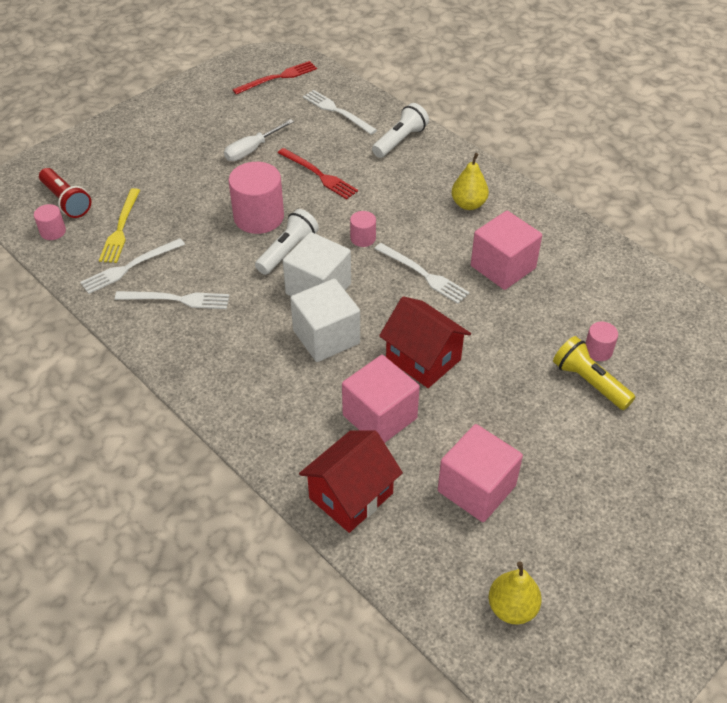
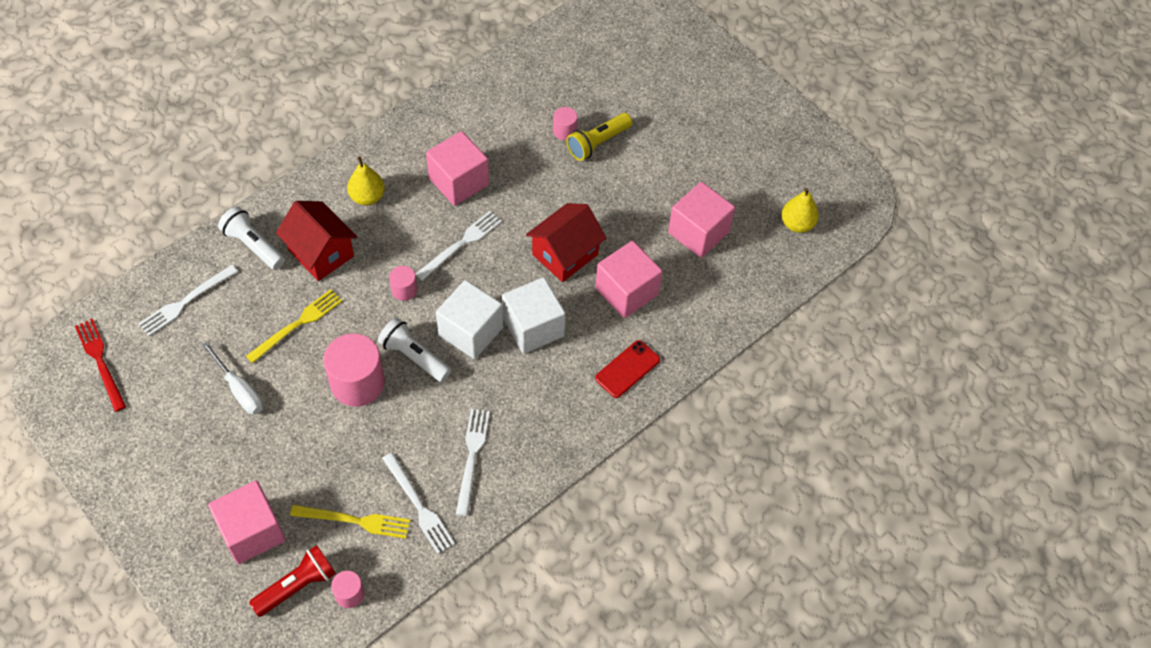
camera: 90 degrees left, 10 degrees up
red fork [278,148,358,199] -> yellow fork [246,289,342,363]
red house [299,430,403,533] -> red house moved to [276,201,357,281]
none -> pink cube [208,481,286,564]
none -> red phone [595,340,660,398]

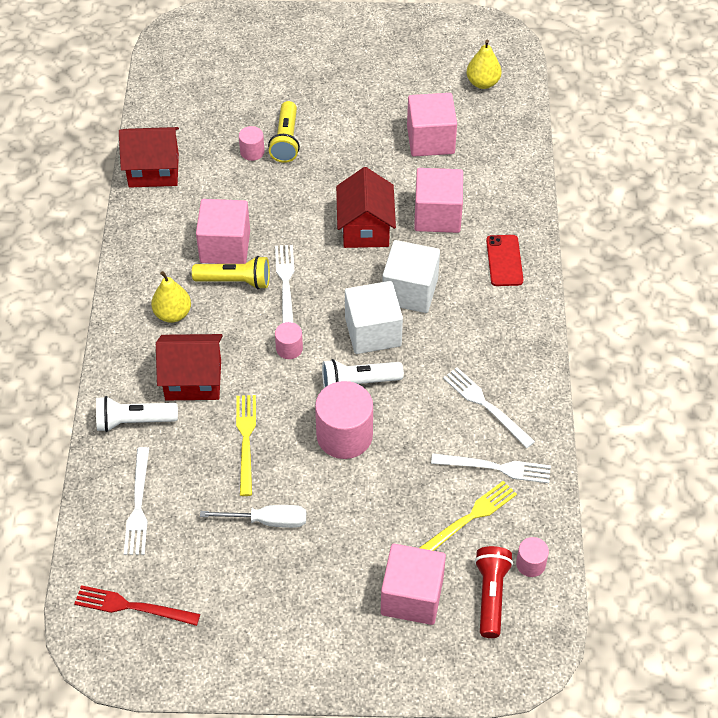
camera: 45 degrees left, 5 degrees down
none -> red house [119,127,179,188]
none -> yellow flashlight [192,256,270,289]

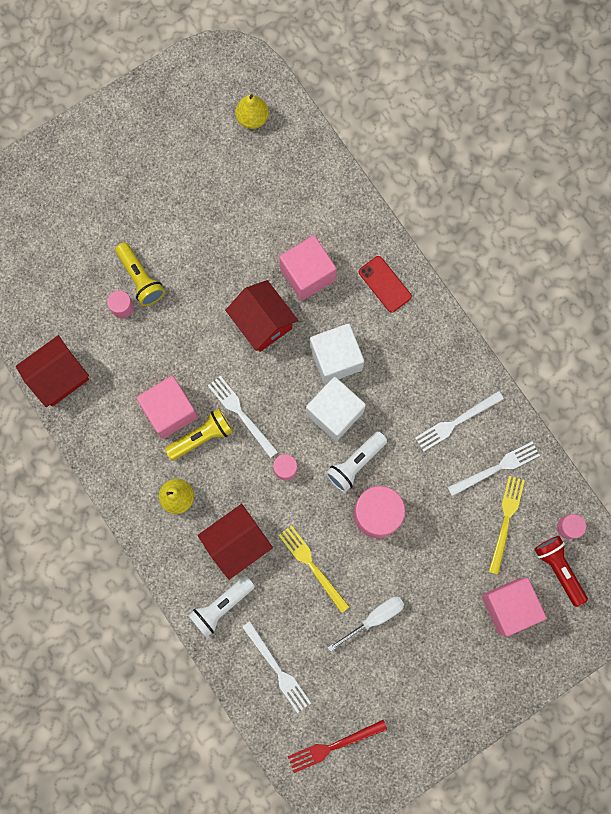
camera: 35 degrees left, 25 degrees up
pink cube [407,93,457,156] -> none
white fork [443,367,535,448] -> white fork turned 45 degrees counterclockwise [415,391,504,452]

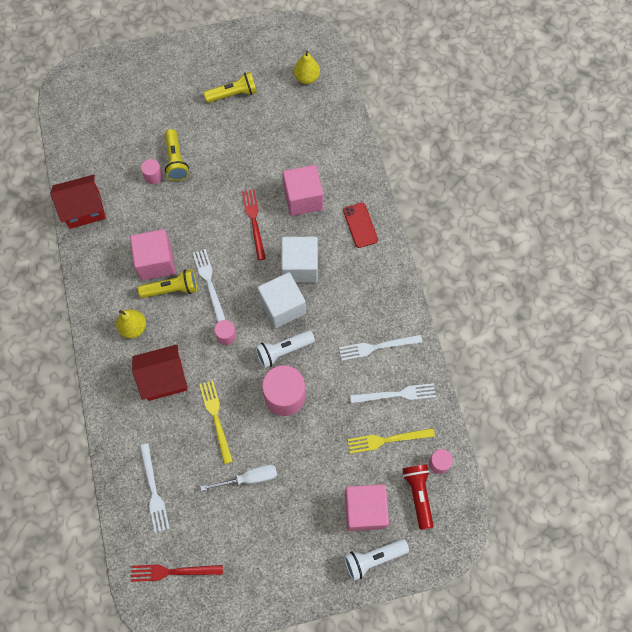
camera: 20 degrees right, 10 degrees down
white flashlight [188,576,255,638] -> white flashlight moved to [344,539,409,581]
red house [225,280,298,352] -> red fork [242,189,266,260]
yellow fork [488,476,525,574] -> yellow fork turned 135 degrees counterclockwise [348,428,435,454]
none -> yellow flashlight [204,72,257,103]

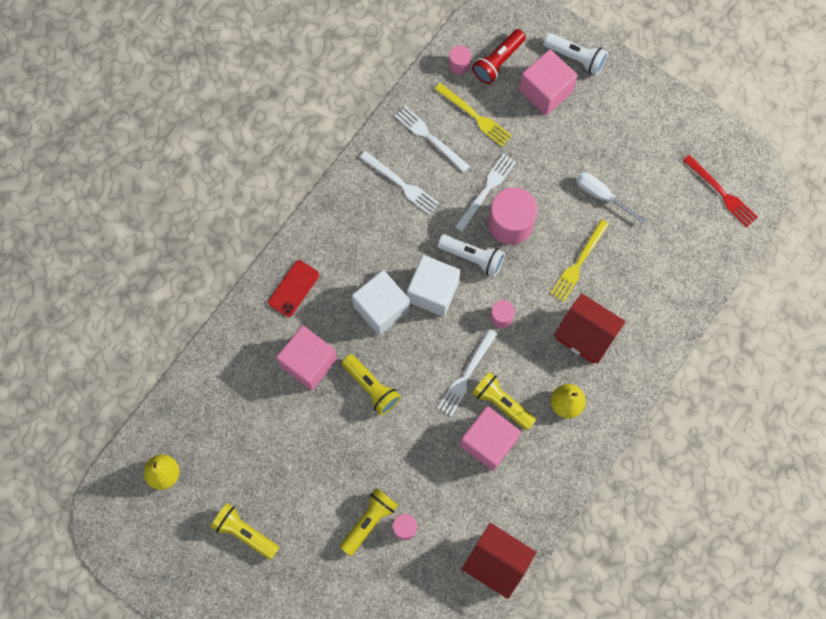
camera: 130 degrees left, 5 degrees up
white fork [140,443,170,533] -> white fork moved to [455,153,516,232]
red fork [242,189,266,260] -> yellow flashlight [342,354,401,415]

